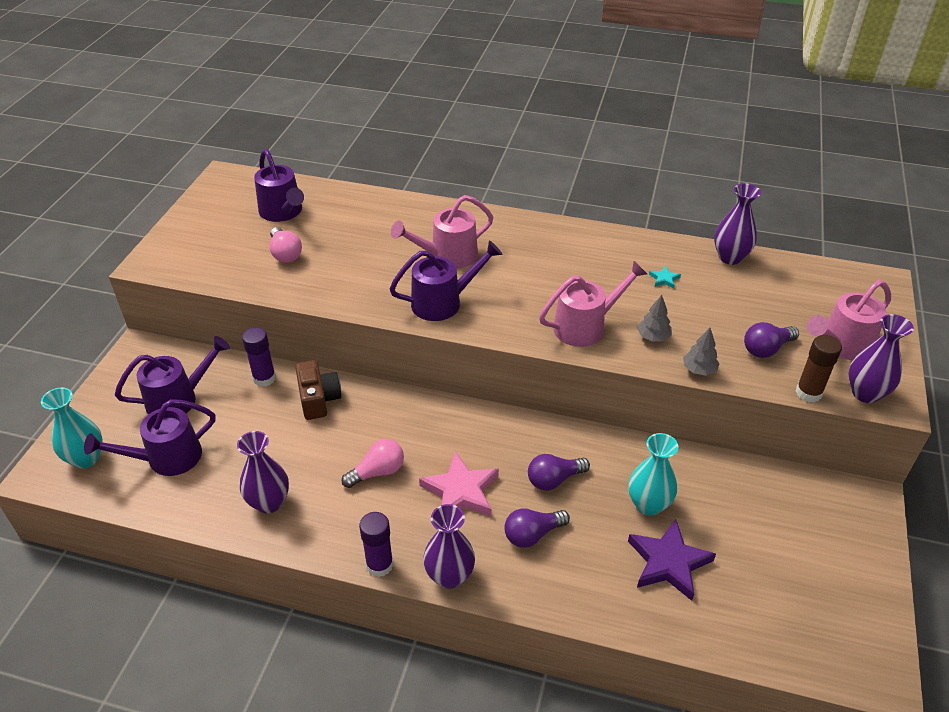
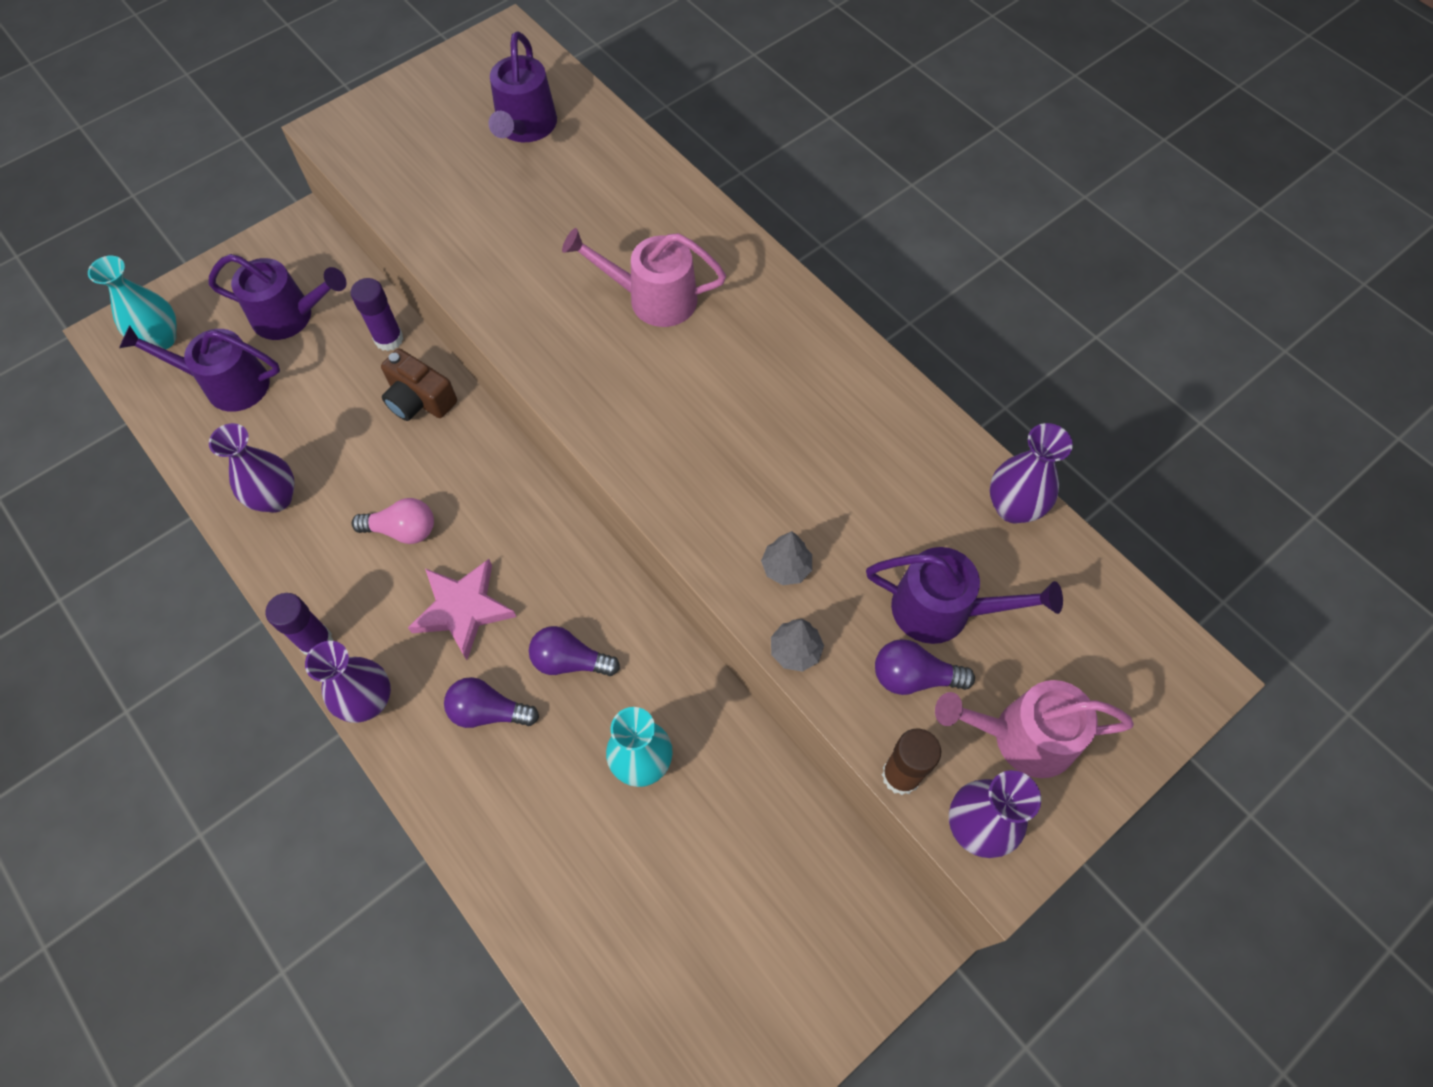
camera: 35 degrees right, 20 degrees up
pink light bulb [270,227,302,263] -> none
brown camera [295,360,341,420] -> brown camera turned 105 degrees clockwise [381,348,457,421]
purple watering can [389,240,502,321] -> purple watering can moved to [866,547,1063,644]
pink watering can [539,261,647,347] -> none
purple star [628,519,716,601] -> none
turquoise star [649,266,681,289] -> none

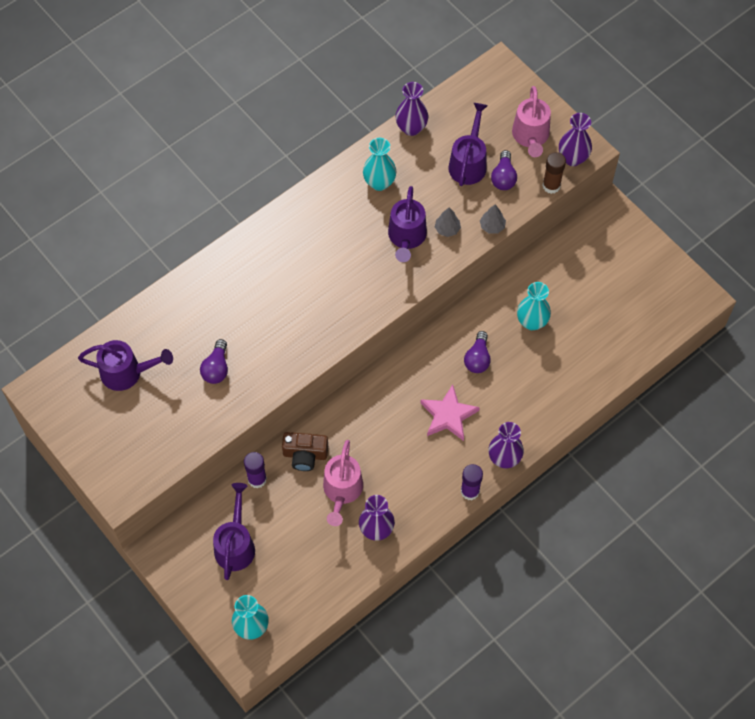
camera: 90 degrees left, 0 degrees up
purple watering can [119,325,280,412] -> purple watering can moved to [388,186,427,262]
pink light bulb [352,498,434,544] -> none
brown camera [381,348,457,421] -> brown camera turned 60 degrees clockwise [282,432,328,471]
purple light bulb [444,677,539,728] -> purple light bulb moved to [200,339,228,384]
pink watering can [562,228,726,327] -> pink watering can moved to [323,440,363,526]
none -> turquoise vase [363,138,396,191]

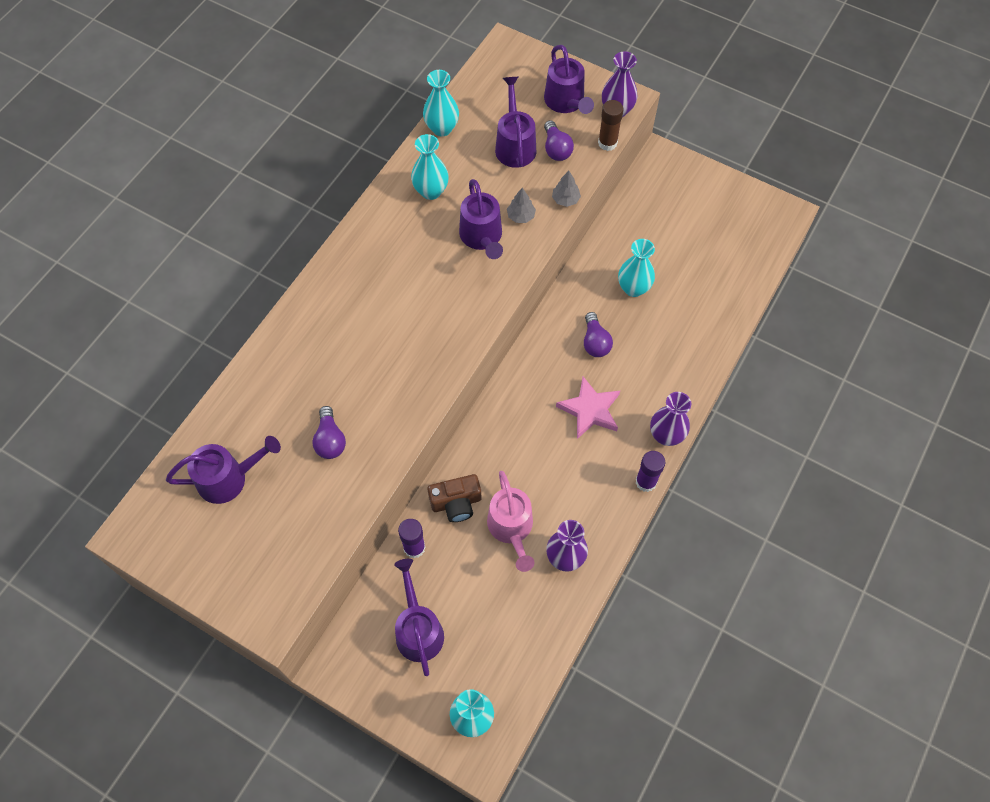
camera: 20 degrees left, 0 degrees up
purple vase [395,82,428,136] -> turquoise vase [423,70,459,136]
pink watering can [512,86,551,157] -> purple watering can [544,45,594,114]

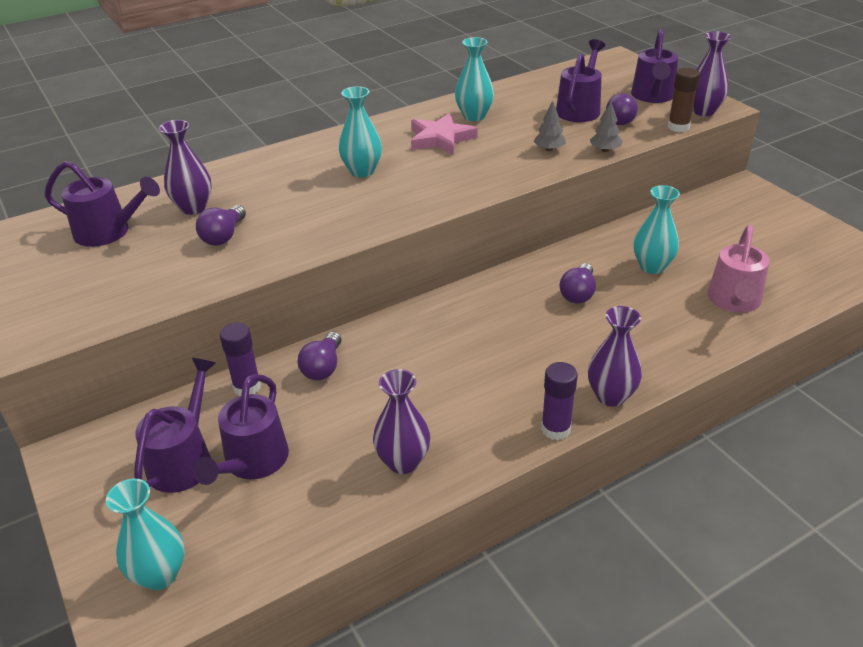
camera: 30 degrees right, 25 degrees down
turquoise vase [423,70,459,136] -> turquoise vase moved to [339,86,382,177]
brown camera [427,474,481,522] -> purple light bulb [298,332,342,380]
purple watering can [459,179,503,259] -> purple watering can moved to [193,374,289,485]
pink watering can [487,471,534,572] -> pink watering can moved to [707,225,770,313]
pink star [556,377,620,439] -> pink star moved to [411,113,477,155]
none -> purple vase [159,120,212,215]

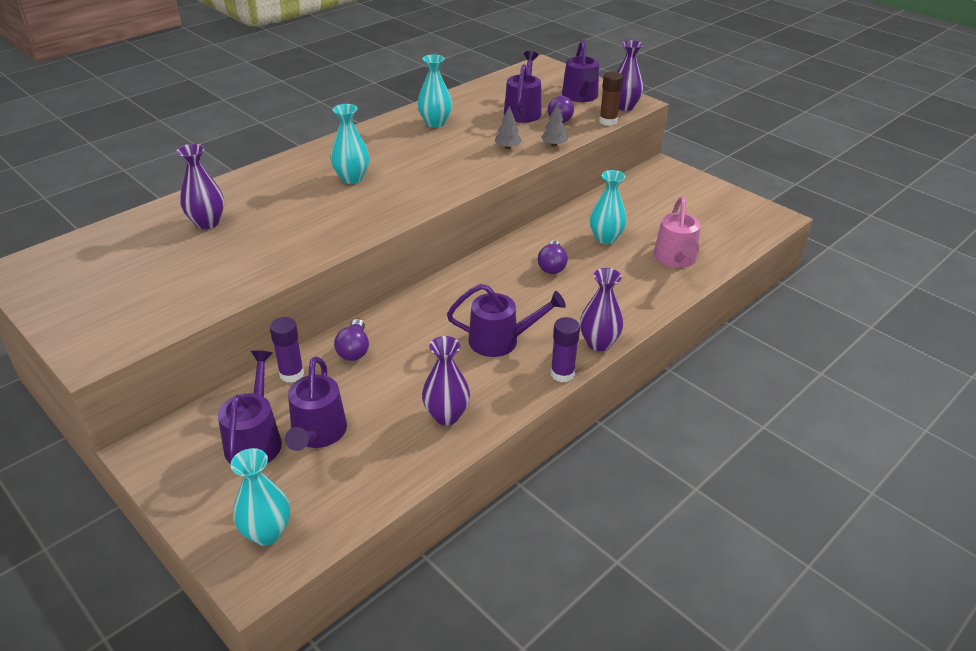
camera: 15 degrees left, 0 degrees up
purple watering can [45,161,160,247] -> purple watering can moved to [447,284,566,357]
purple light bulb [196,205,246,245] -> none
pink star [411,113,477,155] -> none

